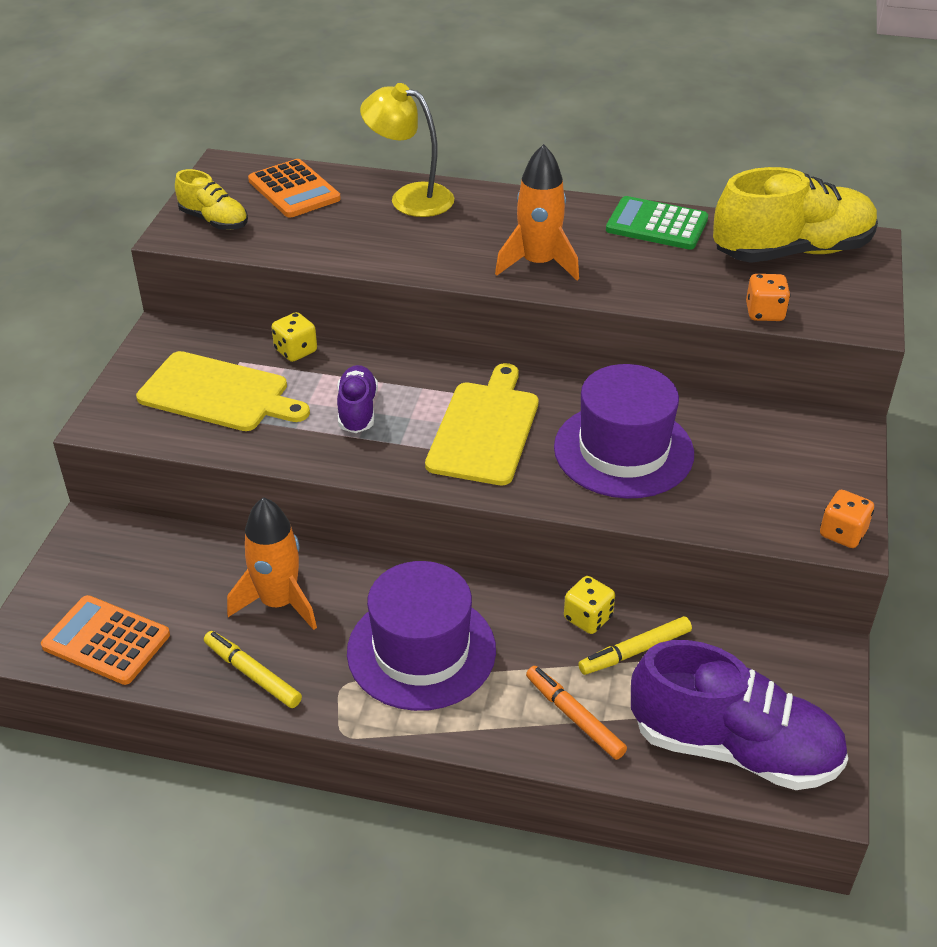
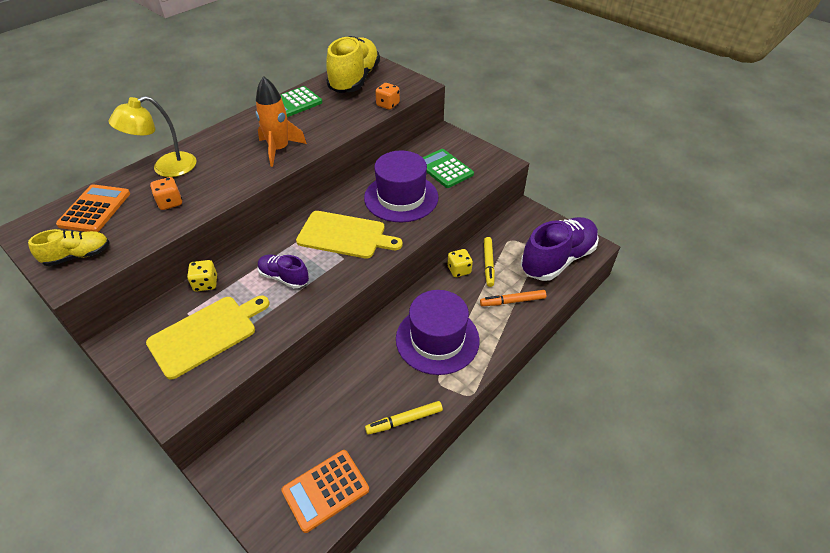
camera: 60 degrees left, 5 degrees up
orange rocket [227,497,317,630] -> none
orange calculator [248,159,341,218] -> orange calculator turned 75 degrees counterclockwise [56,184,130,232]
yellow cutting board [425,363,539,485] -> yellow cutting board turned 150 degrees clockwise [296,211,403,259]
orange dice [820,490,874,548] -> orange dice moved to [150,177,182,210]
none -> green calculator [422,149,474,188]

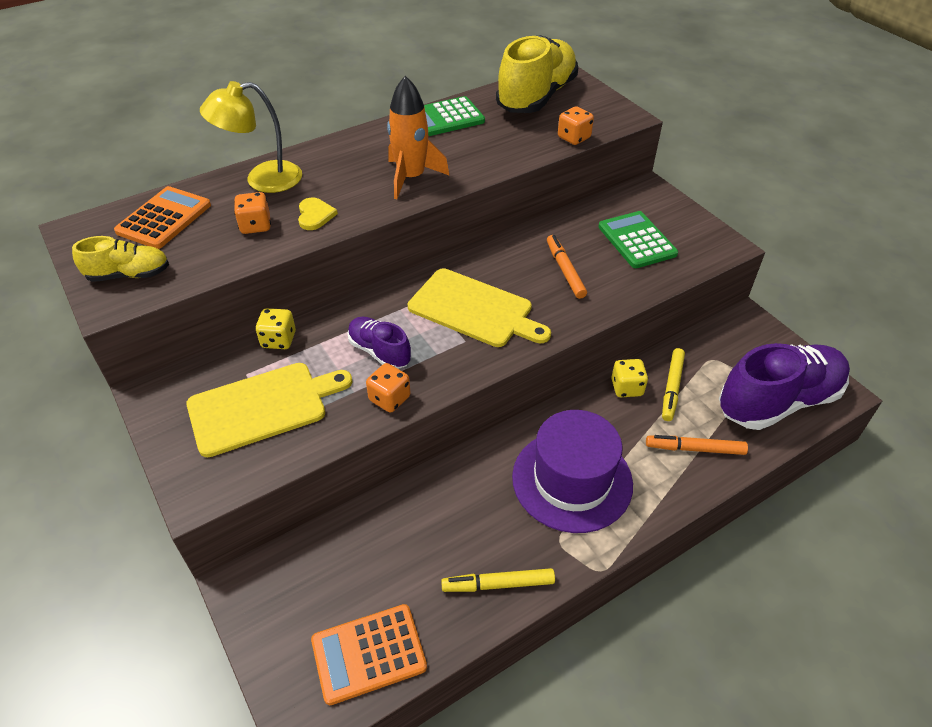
camera: 15 degrees right, 0 degrees up
purple hat [364,150,439,222] -> orange marker [547,235,587,299]
none -> yellow heart [298,197,338,230]
none -> orange dice [366,363,411,413]

